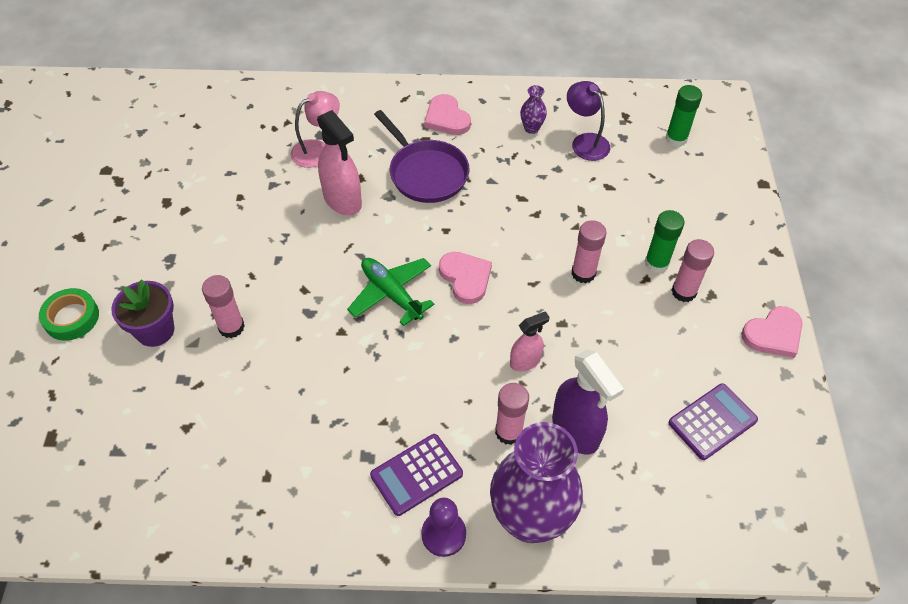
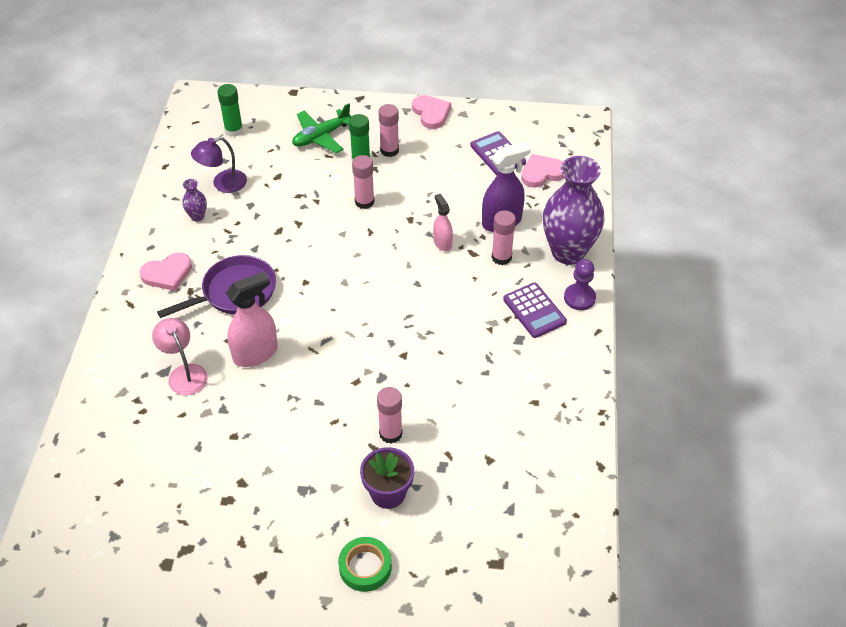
camera: 85 degrees left, 5 degrees down
green plane [347,258,434,326] -> green plane moved to [292,104,351,153]
pink heart [439,252,492,304] -> pink heart moved to [521,154,564,188]

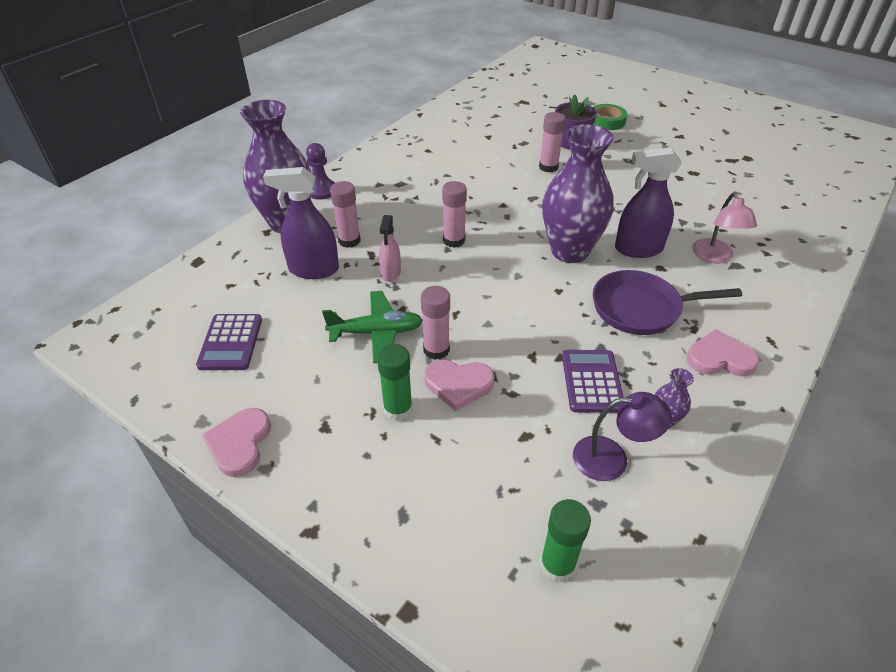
camera: 150 degrees left, 5 degrees down
pink spray bottle [226,272,278,367] -> purple spray bottle [615,147,682,258]
green plane [292,104,351,153] -> green plane moved to [322,291,423,363]
pink glue stick [378,104,399,157] -> pink glue stick moved to [442,181,467,248]
purple calculator [503,283,567,338] -> purple calculator moved to [562,350,623,413]
pink heart [521,154,564,188] -> pink heart moved to [424,360,494,411]
none -> purple vase [542,124,614,263]

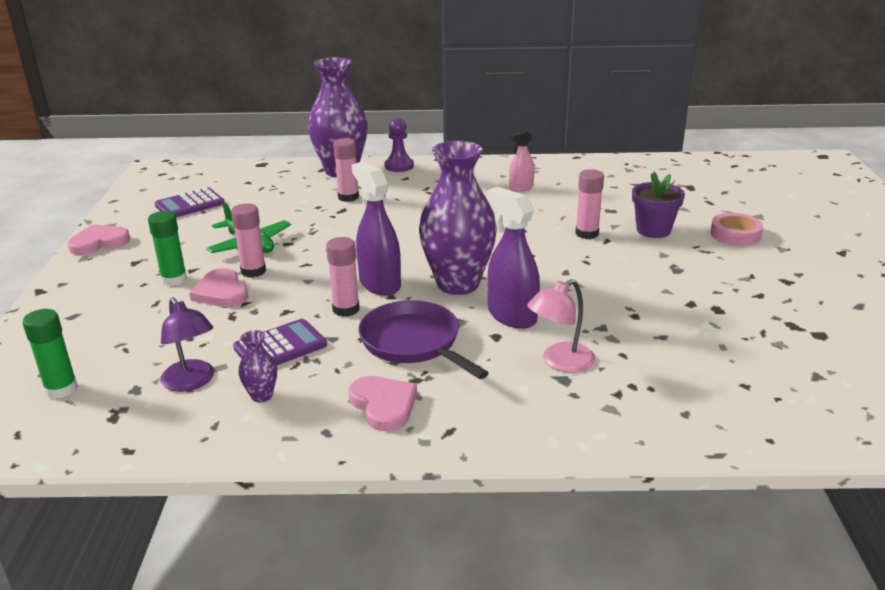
camera: 55 degrees right, 15 degrees down
purple spray bottle [263,167,339,279] -> purple spray bottle moved to [352,162,401,296]
pink spray bottle [379,215,401,282] -> pink spray bottle moved to [509,130,535,191]
pink glue stick [442,181,467,248] -> pink glue stick moved to [326,237,360,317]
green tape [593,104,627,130] -> pink tape [710,213,763,246]

